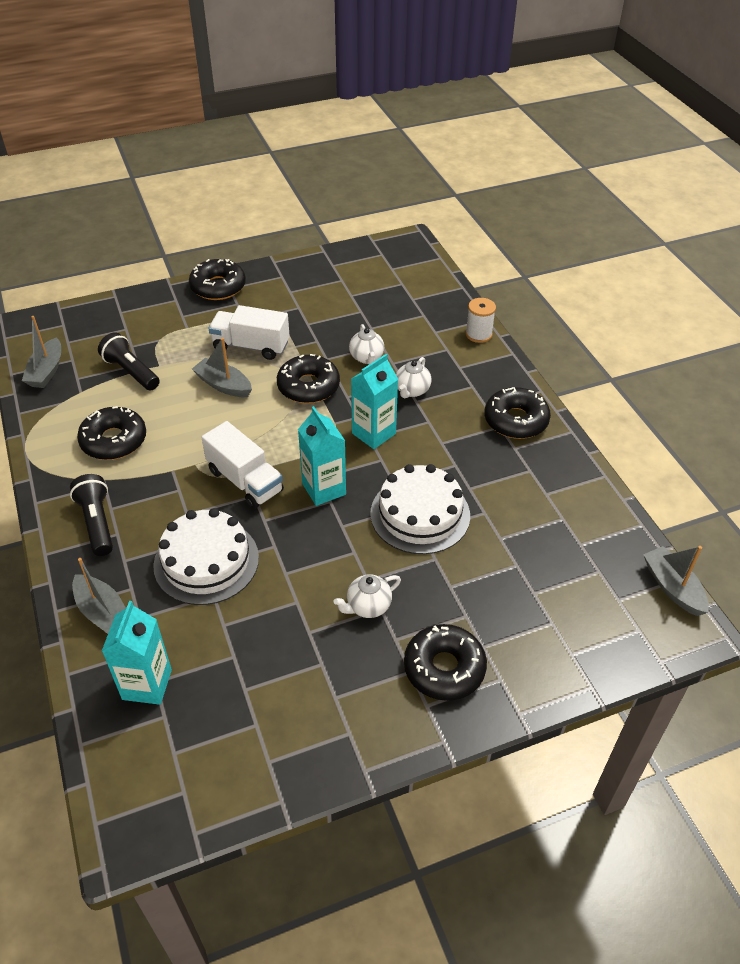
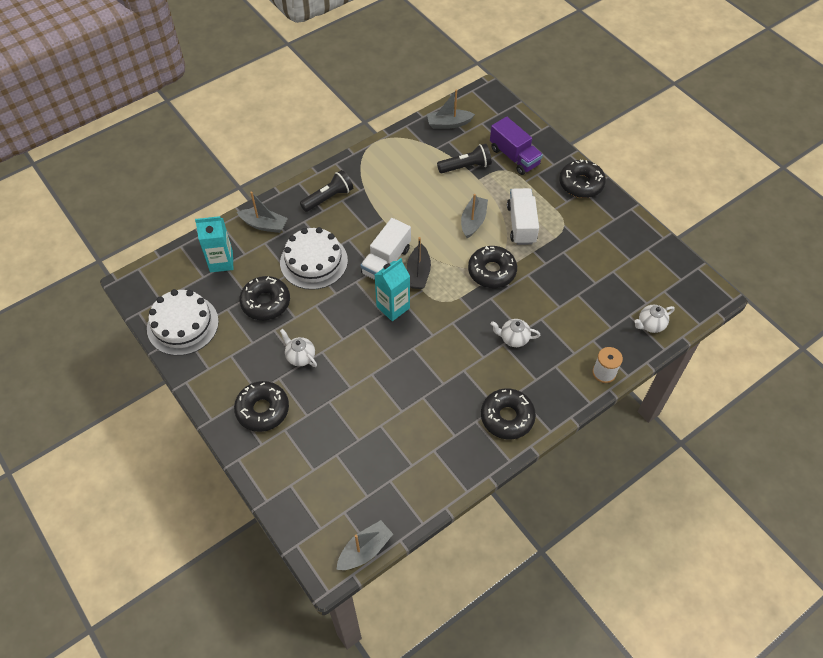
camera: 75 degrees right, 10 degrees up
grey boat [72,558,126,634] -> grey boat turned 105 degrees counterclockwise [237,192,288,233]
black donut [77,406,146,460] -> black donut moved to [239,276,290,320]
black flashlight [98,332,160,390] -> black flashlight turned 45 degrees clockwise [437,144,492,173]
white teapot [349,324,384,365] -> white teapot moved to [634,305,675,333]
turquoise carton [351,354,398,449] -> none
white cake [370,464,470,554] -> white cake moved to [147,289,219,356]
none -> black boat [407,237,431,289]
none -> purple truck [490,117,543,175]

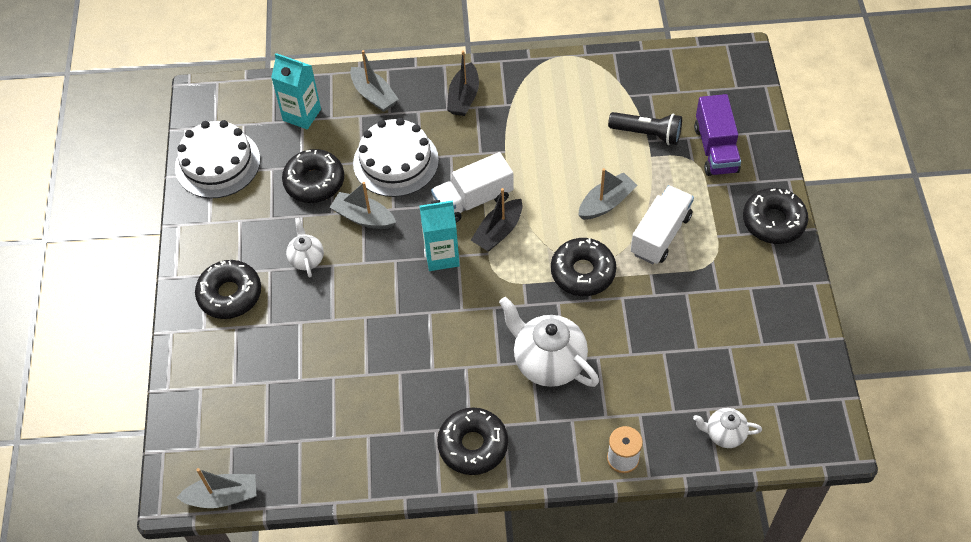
camera: 35 degrees right, 0 degrees up
black flashlight [300,170,353,212] -> black boat [447,51,479,116]
grey boat [427,89,475,129] -> grey boat moved to [330,182,396,229]
white teapot [491,319,540,347] -> white teapot [499,297,599,387], size x1.86

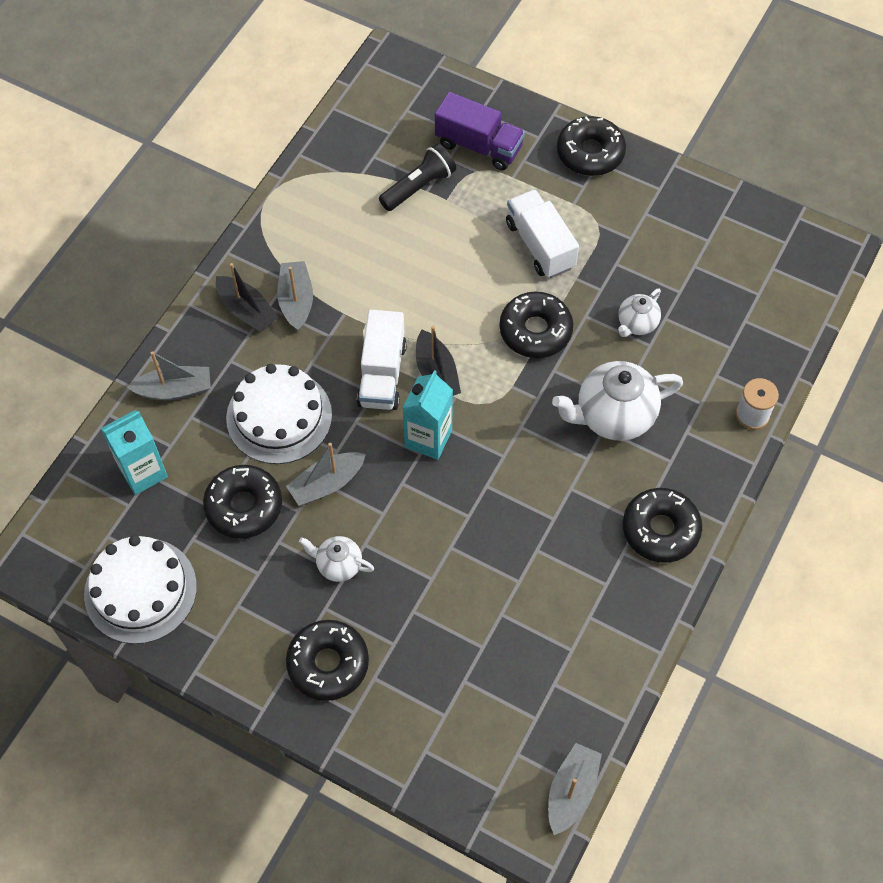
camera: 60 degrees left, 5 degrees up
grey boat [578,168,637,220] -> grey boat moved to [277,261,313,331]
white teapot [693,408,762,448] -> white teapot moved to [618,288,661,337]

